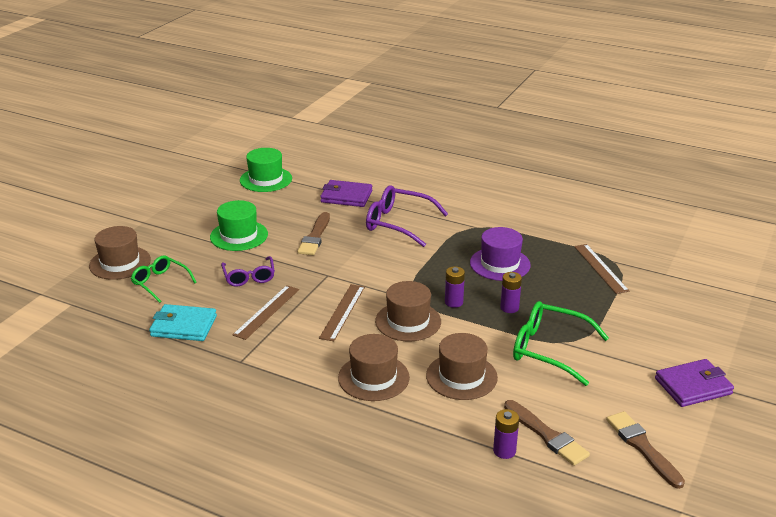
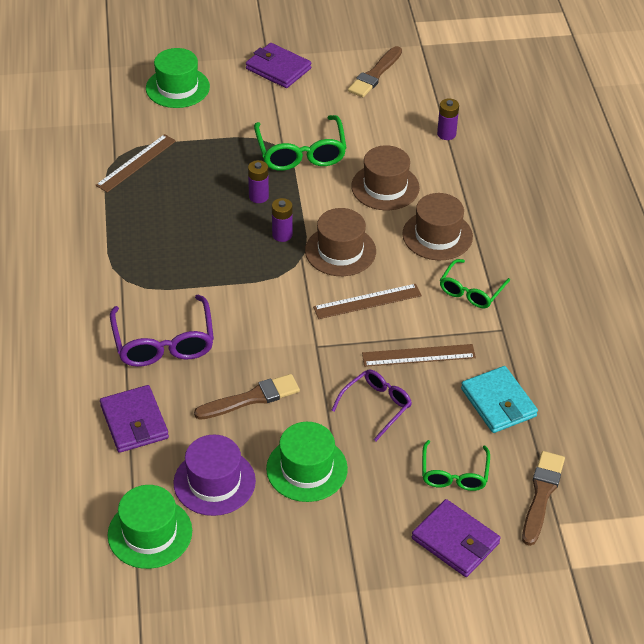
camera: 125 degrees left, 15 degrees up
brown hat [89,226,151,280] -> purple wallet [412,499,500,577]
purple hat [470,227,531,281] -> purple hat moved to [174,435,256,516]
brown brush [504,400,590,466] -> brown brush moved to [522,451,565,546]
none -> green hat [146,48,210,108]
none -> green glasses [440,259,510,308]

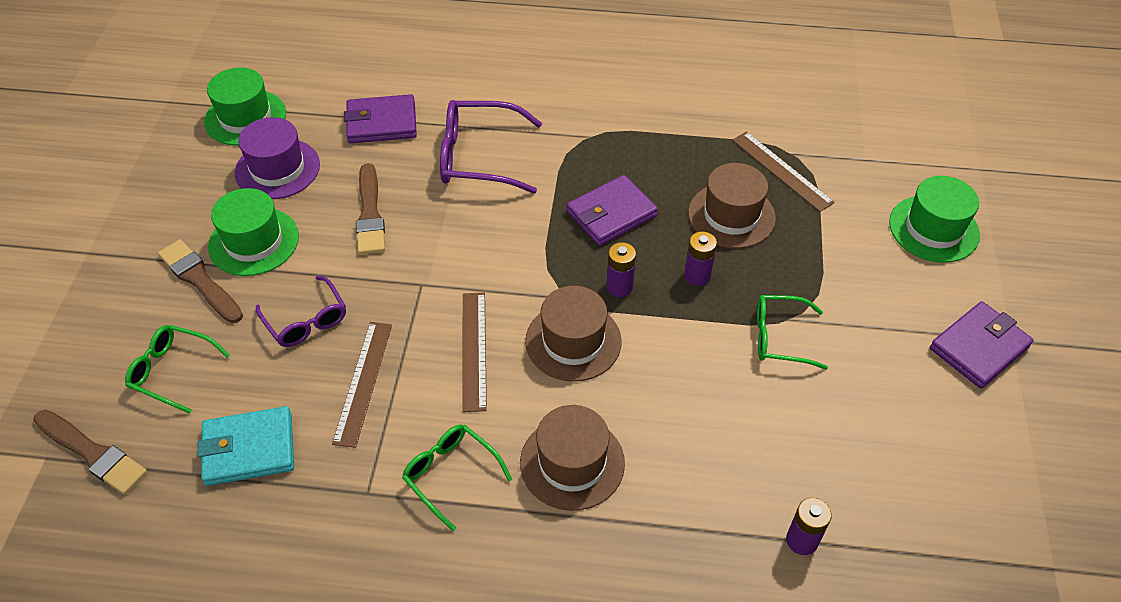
camera: 105 degrees right, 5 degrees up
green glasses [254,115,347,171] -> green glasses [757,295,828,370], size x0.63
brown brush [348,46,402,97] -> brown brush moved to [158,239,243,323]
brown hat [351,145,420,210] -> brown hat moved to [688,163,776,249]
purple wallet [412,499,500,577] -> purple wallet moved to [566,175,658,246]

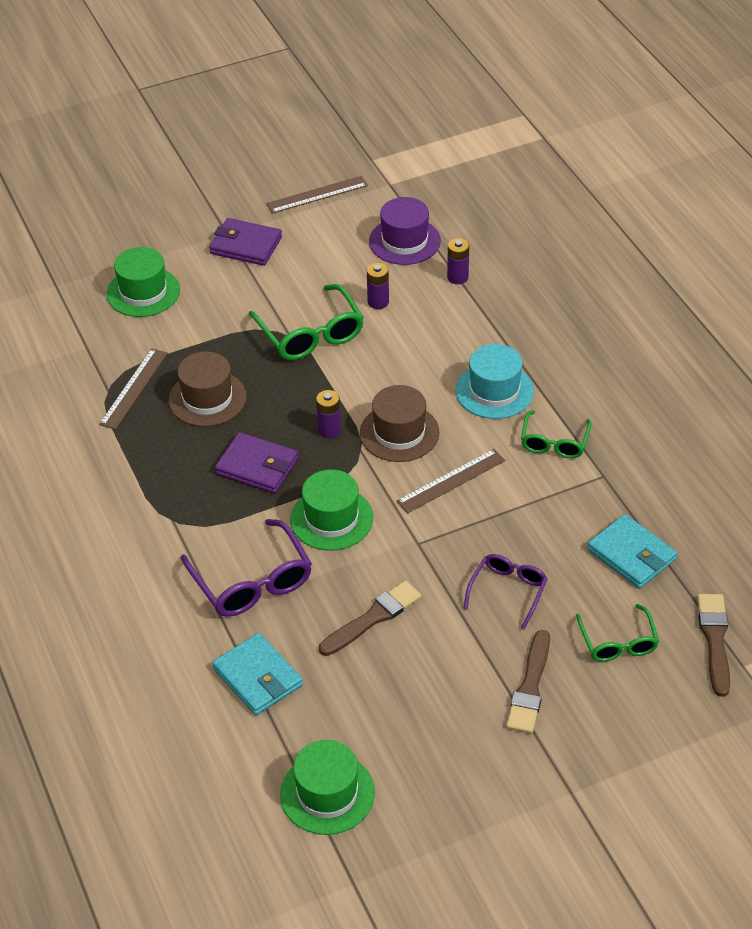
camera: 120 degrees left, 5 degrees down
green hat [208,188,299,276] -> green hat moved to [290,469,373,551]
purple hat [235,117,320,199] -> purple hat moved to [369,197,441,265]
brown ruler [332,322,392,448] -> brown ruler moved to [266,176,368,213]
purple wallet [344,94,417,143] -> turquoise wallet [212,633,303,715]
brown hat [520,405,625,511] -> turquoise hat [456,344,534,419]
purple battery [684,231,717,286] -> purple battery moved to [367,263,389,309]
green glasses [757,295,828,370] -> green glasses [249,284,364,360], size x1.58

